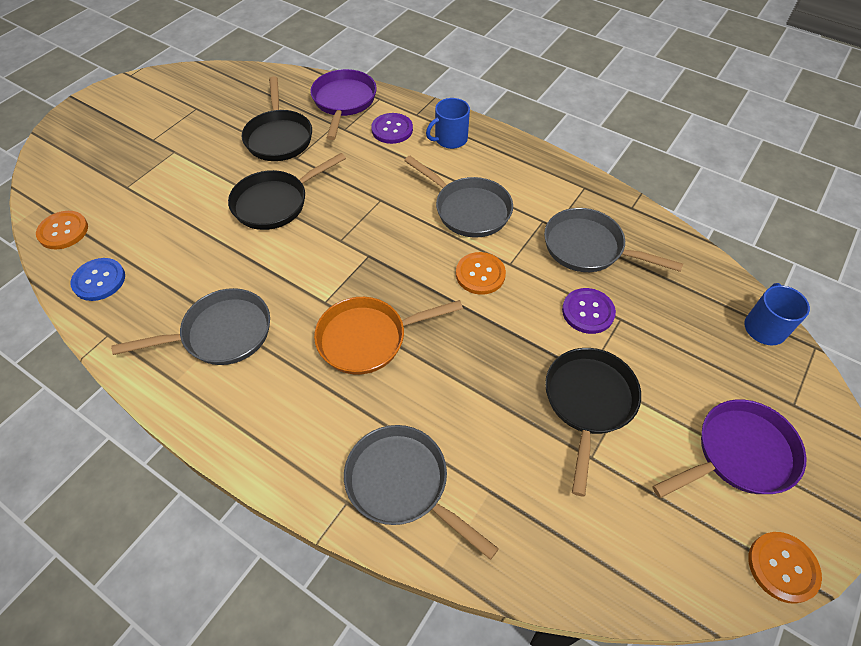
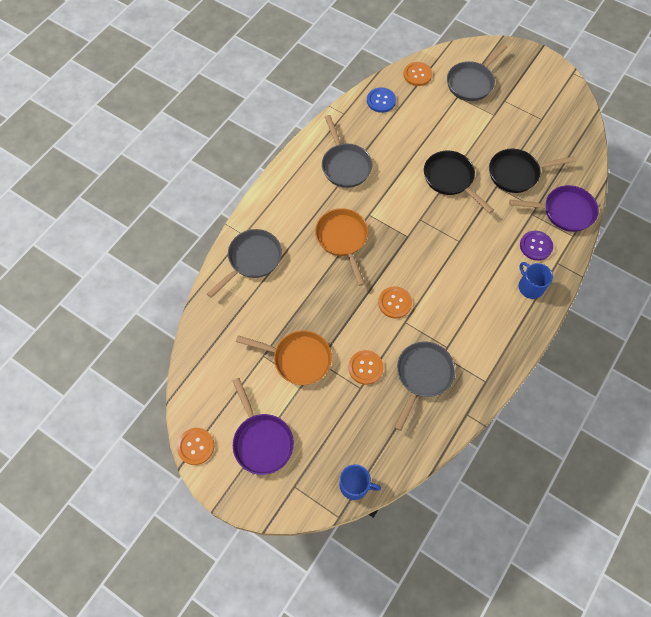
camera: 90 degrees right, 10 degrees up
grey pan [404,156,513,238] -> grey pan moved to [447,44,507,101]
black pan [545,348,641,497] -> orange pan [236,330,332,385]
purple button [562,288,616,334] -> orange button [348,350,384,385]

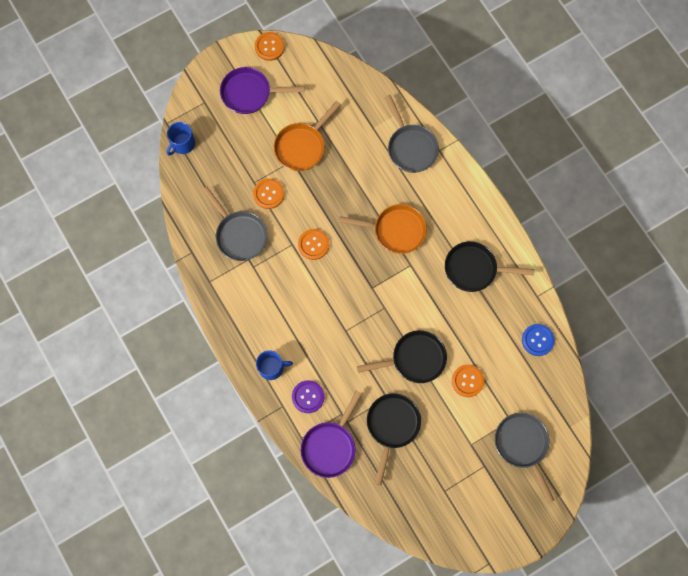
camera: 115 degrees right, 10 degrees up
grey pan [322,115,372,188] -> black pan [445,241,534,292]
orange button [404,62,432,86] -> orange button moved to [452,365,484,397]

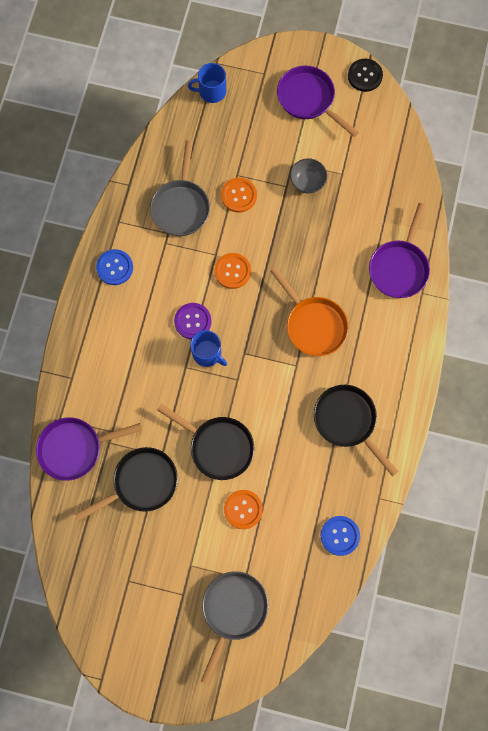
camera: 45 degrees right, 0 degrees up
orange button [255,32,285,61] -> black button [348,59,383,92]
blue mug [256,351,293,380] -> blue mug moved to [190,330,227,367]
orange pan [274,101,341,171] -> grey bowl [290,158,327,193]
purple button [292,380,325,413] -> purple button moved to [174,303,211,339]
grey pan [385,95,439,173] -> purple pan [369,203,430,298]
none -> blue button [96,249,133,285]

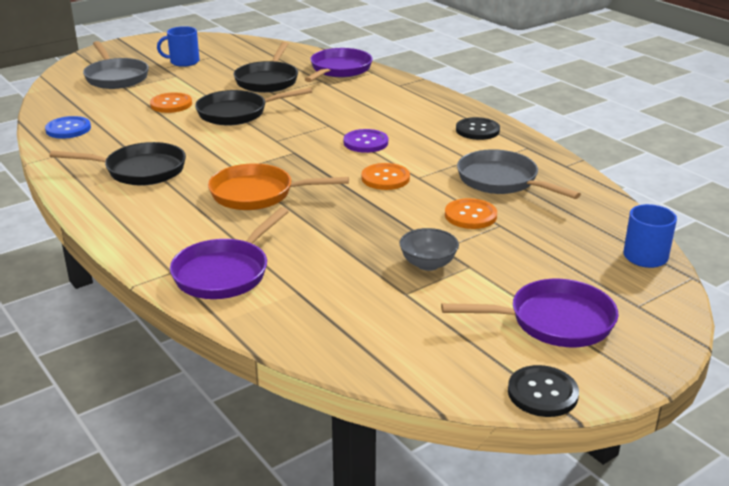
camera: 130 degrees right, 45 degrees down
blue button [96,249,133,285] -> black button [456,117,500,140]
blue mug [190,330,227,367] -> blue mug moved to [157,26,200,67]
purple pan [369,203,430,298] -> purple pan turned 120 degrees counterclockwise [170,207,289,299]

